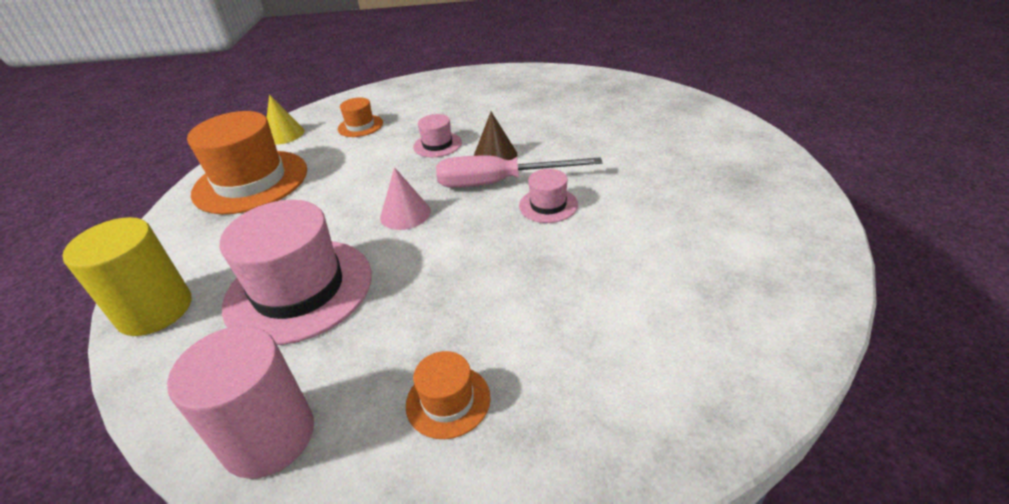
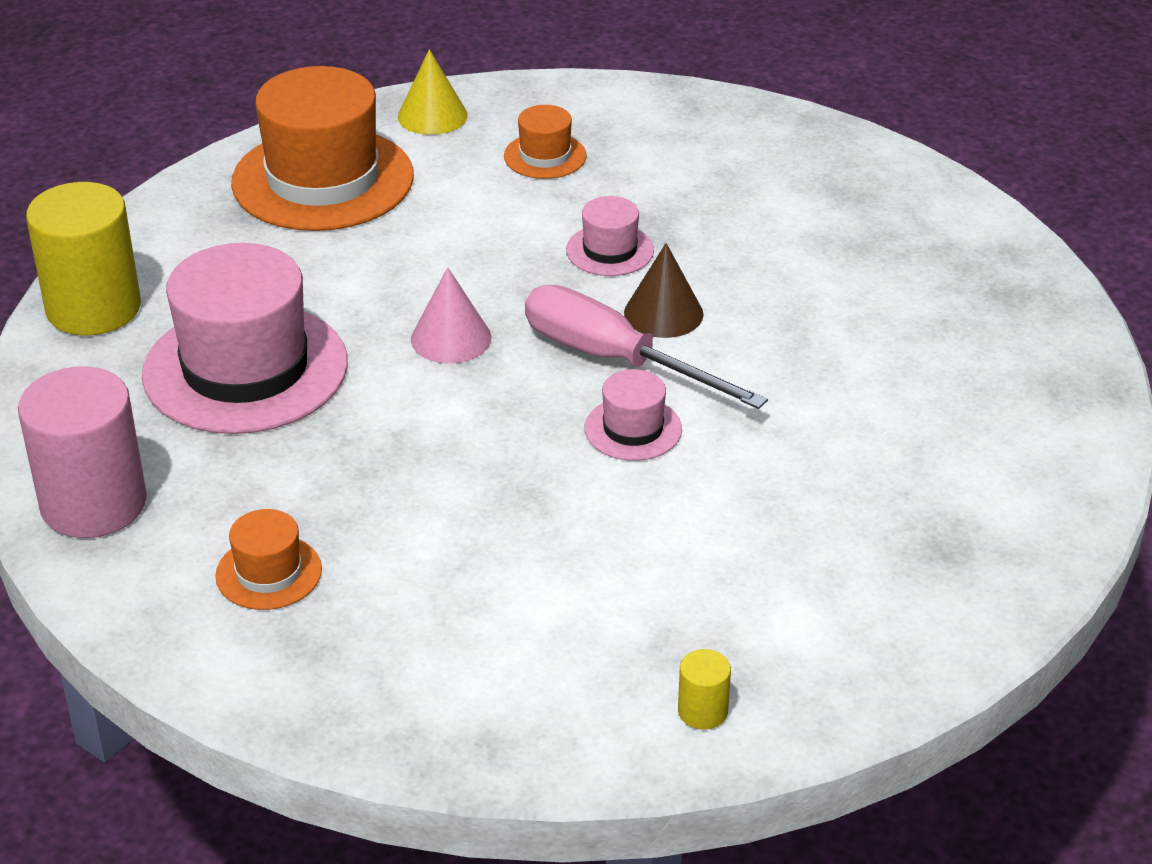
camera: 35 degrees right, 0 degrees up
none -> yellow cylinder [678,649,731,730]

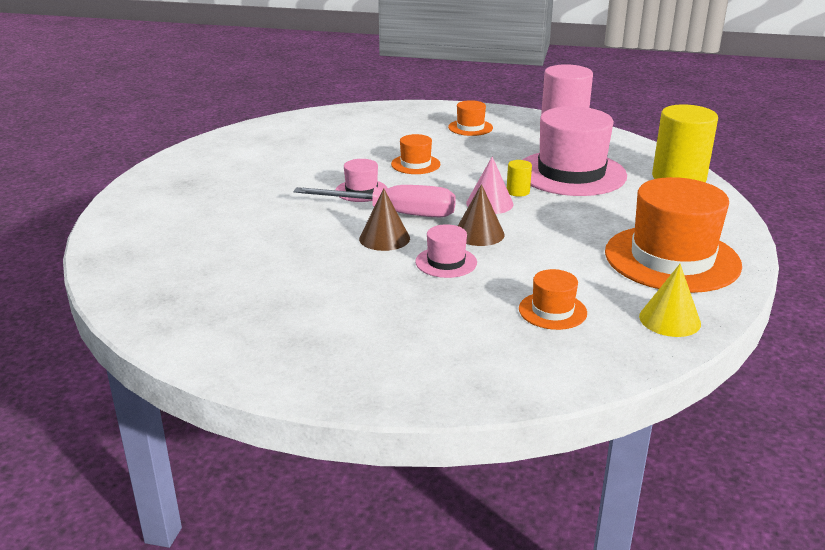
camera: 155 degrees right, 10 degrees down
yellow cylinder [678,649,731,730] -> yellow cylinder moved to [507,160,532,197]
none -> orange hat [391,134,440,174]
none -> brown cone [458,184,505,246]

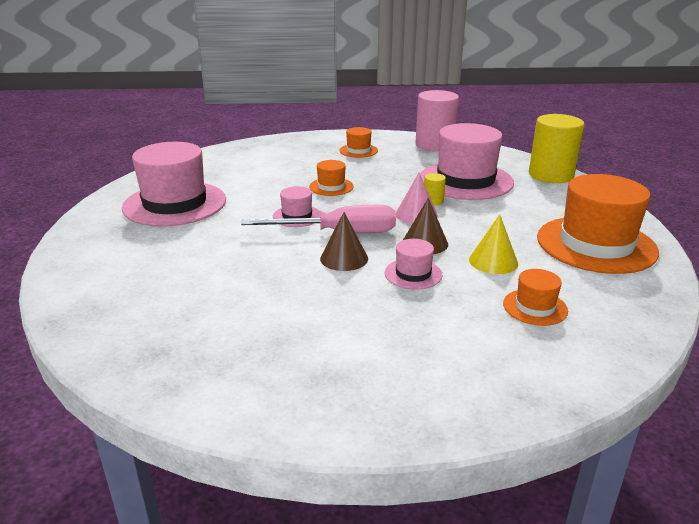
camera: 15 degrees left, 0 degrees up
yellow cone [639,264,701,337] -> yellow cone moved to [469,214,518,274]
none -> pink hat [122,142,226,227]

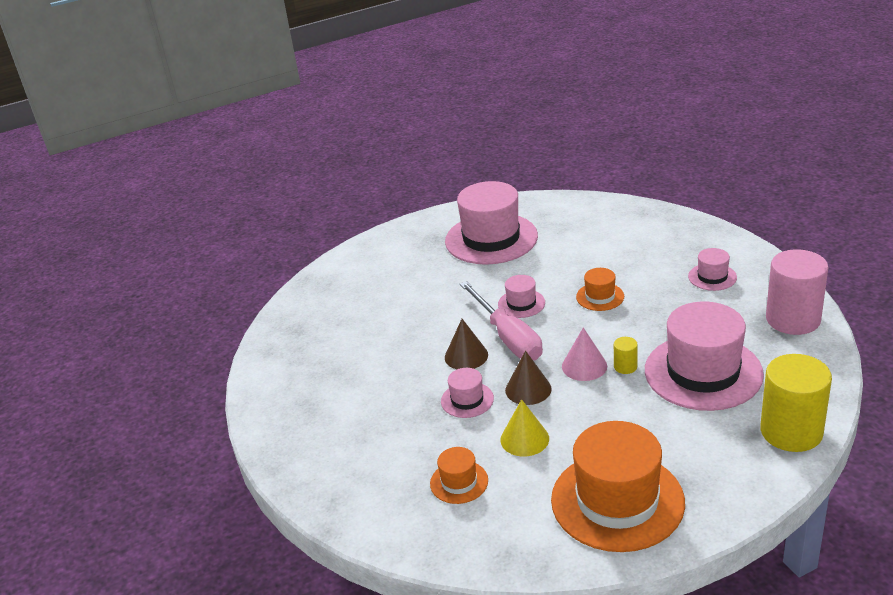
camera: 70 degrees right, 5 degrees up
orange hat [339,127,378,158] -> pink hat [688,248,737,291]

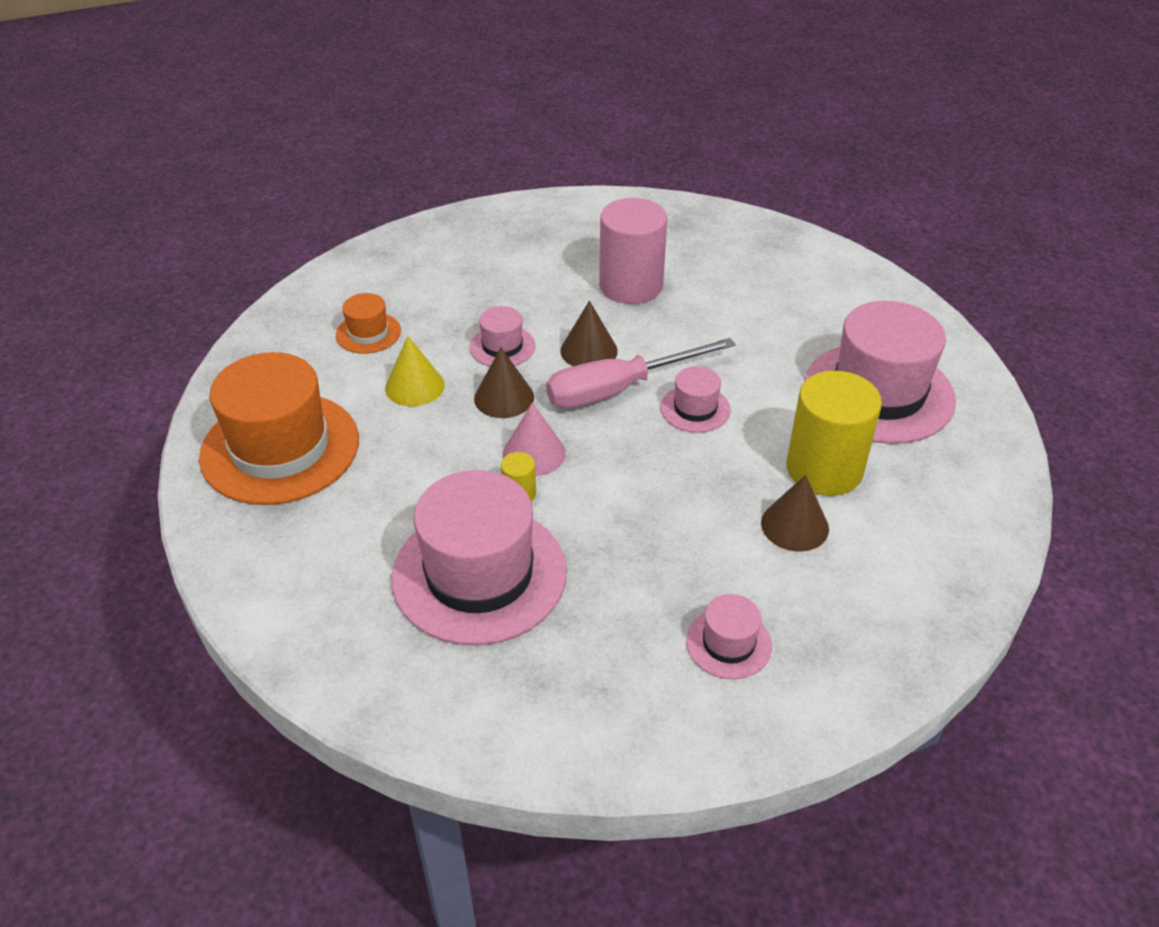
camera: 90 degrees right, 10 degrees up
orange hat [576,268,624,311] -> none
yellow cylinder [760,354,832,452] -> yellow cylinder moved to [786,371,882,496]
pink cylinder [766,249,828,335] -> pink cylinder moved to [599,198,667,304]
none -> brown cone [761,475,829,551]

